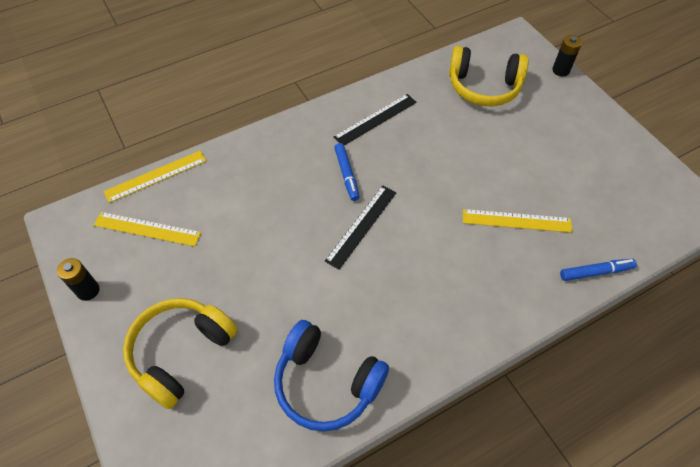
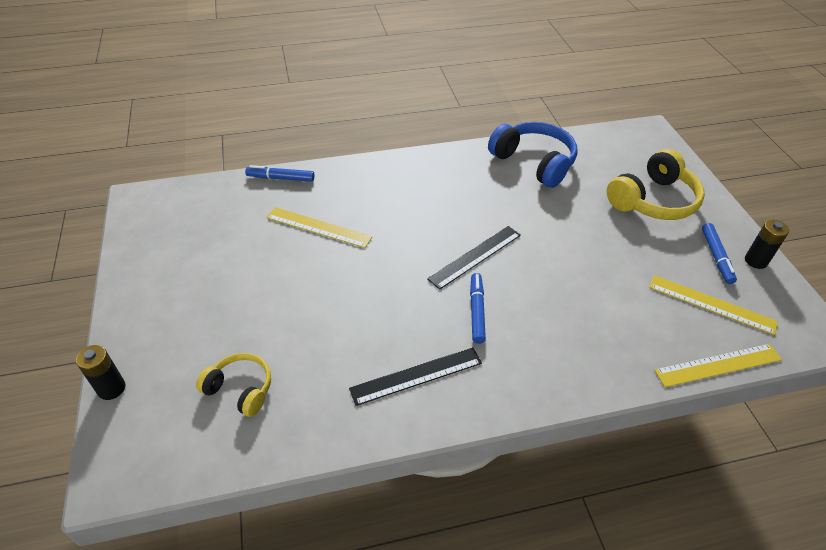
camera: 165 degrees left, 10 degrees down
yellow headphones [449,46,529,106] -> yellow headphones [196,353,271,417], size x0.59
none -> blue marker [702,223,737,284]

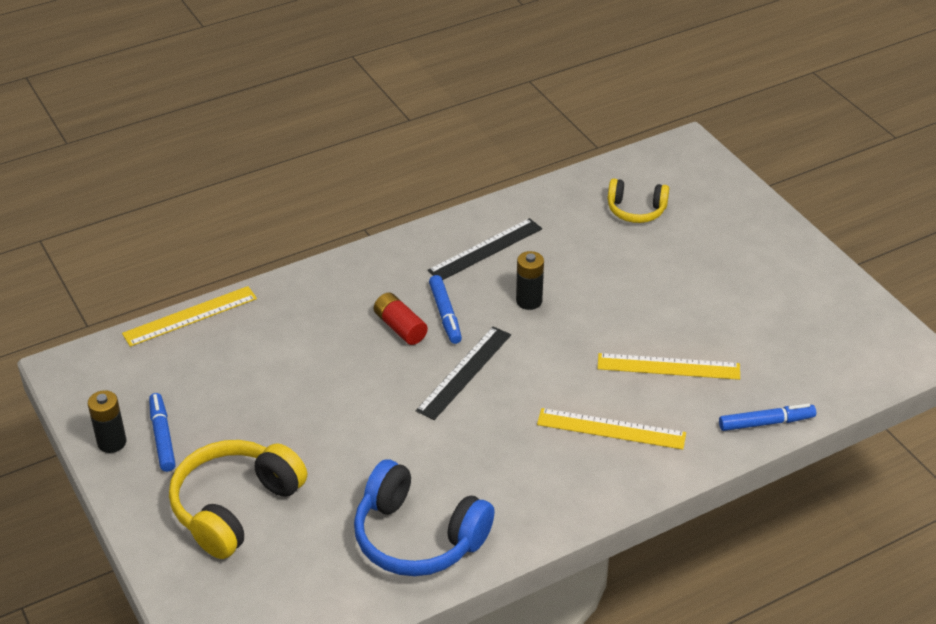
camera: 165 degrees right, 5 degrees down
black battery [76,345,125,400] -> black battery moved to [516,251,544,310]
yellow ruler [649,275,778,335] -> yellow ruler moved to [537,408,686,450]
none -> red battery [374,293,428,345]

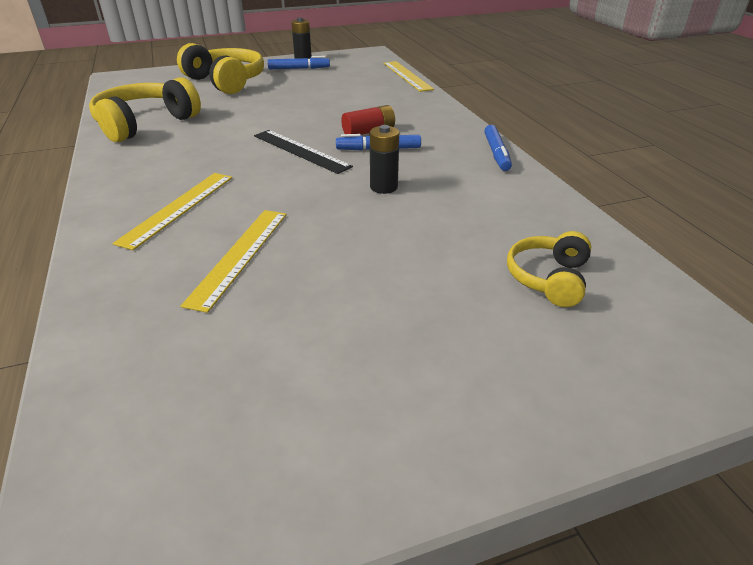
camera: 100 degrees right, 5 degrees down
blue headphones [354,459,495,576] -> yellow headphones [89,77,201,142]
black ruler [428,218,542,280] -> none
blue marker [719,404,816,431] -> blue marker moved to [484,125,512,171]

